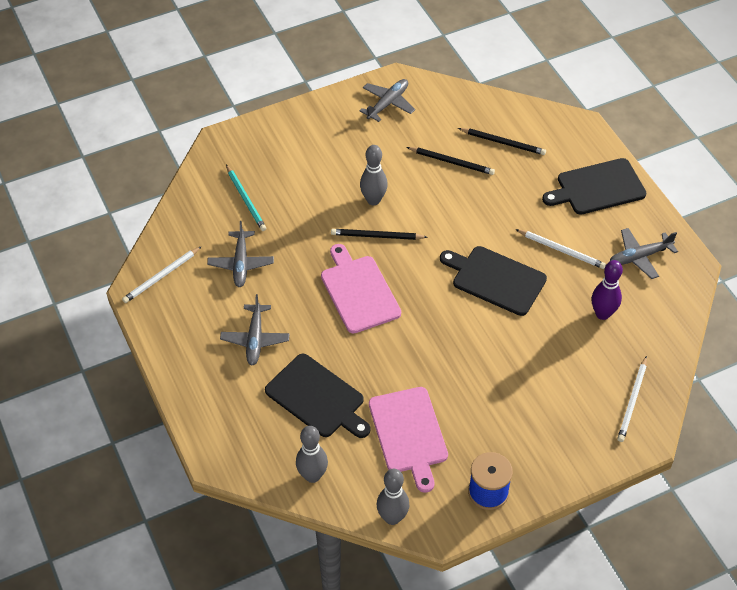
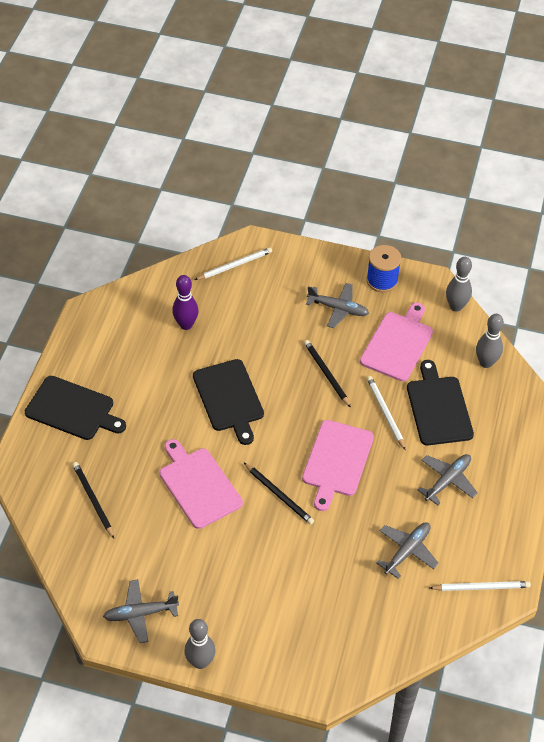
camera: 140 degrees left, 0 degrees up
turquoise pencil [226,165,267,231] -> none
grey bowling pin [360,145,388,205] -> grey bowling pin moved to [184,619,215,669]
black pencil [407,147,495,175] -> black pencil moved to [304,340,351,408]
white pencil [515,229,606,269] -> white pencil moved to [367,376,406,450]
grey plane [610,228,678,279] -> grey plane moved to [306,283,369,328]
none -> pink cutting board [160,439,243,529]

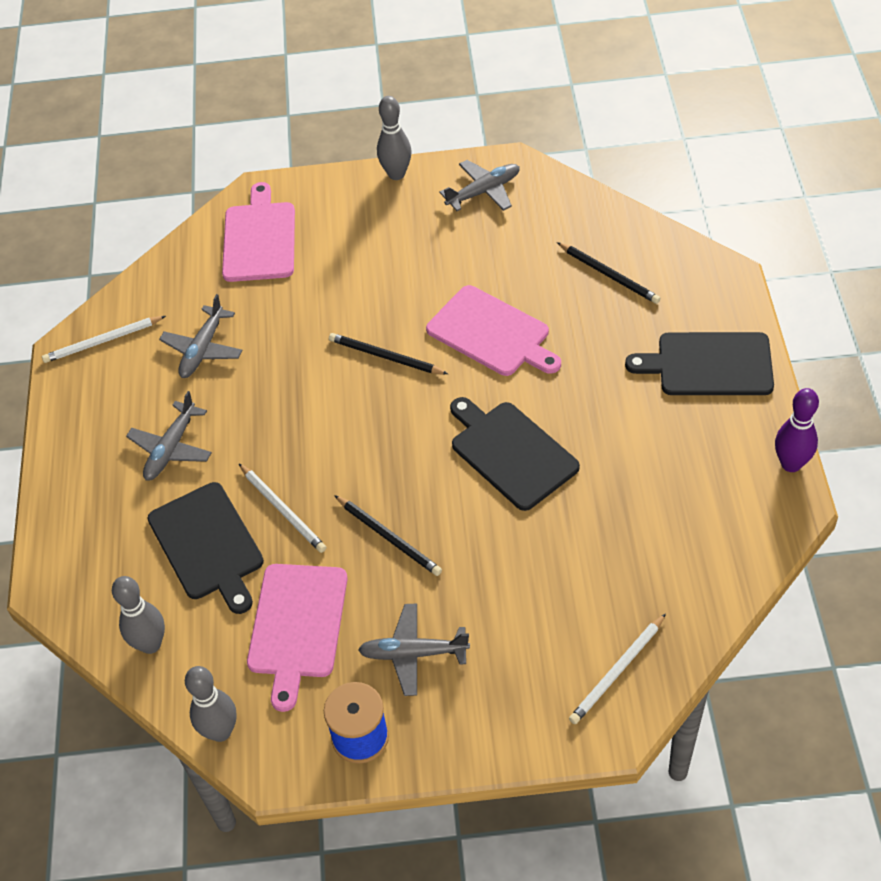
camera: 165 degrees right, 0 degrees up
purple bowling pin [172,275,199,330] -> purple bowling pin moved to [775,388,819,472]
pink cutting board [302,420,374,511] -> pink cutting board moved to [222,182,295,282]

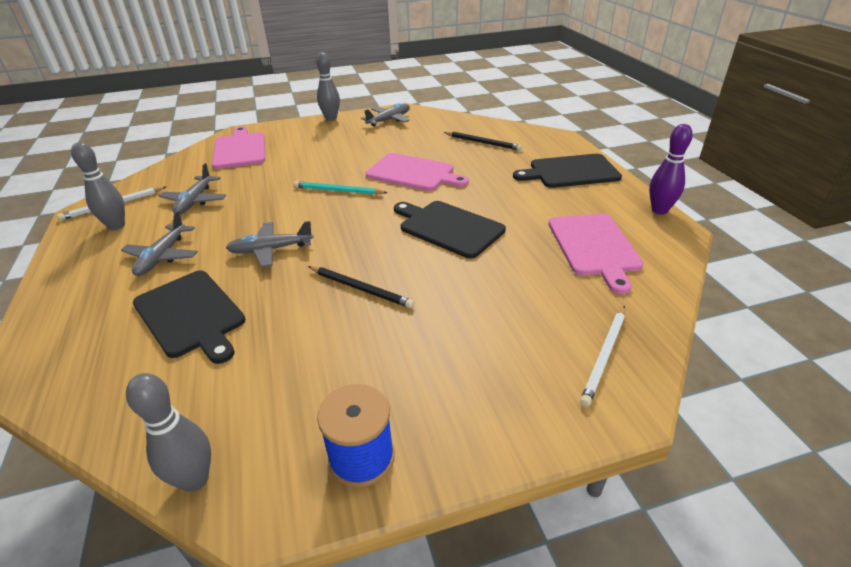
camera: 15 degrees left, 15 degrees down
grey bowling pin [112,576,165,654] -> grey bowling pin moved to [71,142,125,230]
white pencil [239,464,326,553] -> none
pink cutting board [247,564,348,712] -> pink cutting board moved to [549,214,644,294]
black pencil [329,333,448,374] -> turquoise pencil [294,181,388,195]
grey plane [358,604,470,696] -> grey plane moved to [226,221,314,267]

